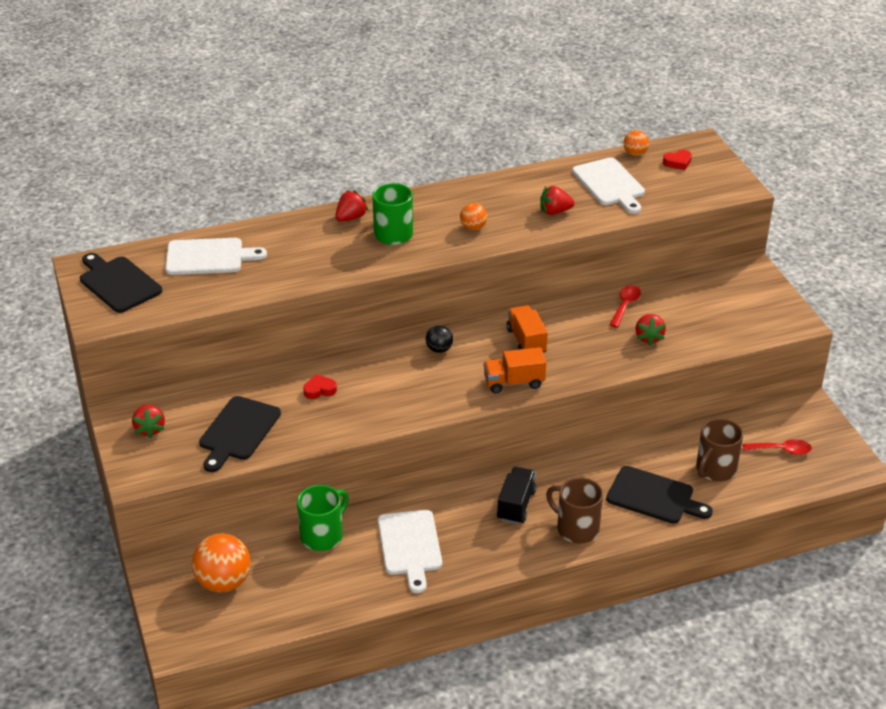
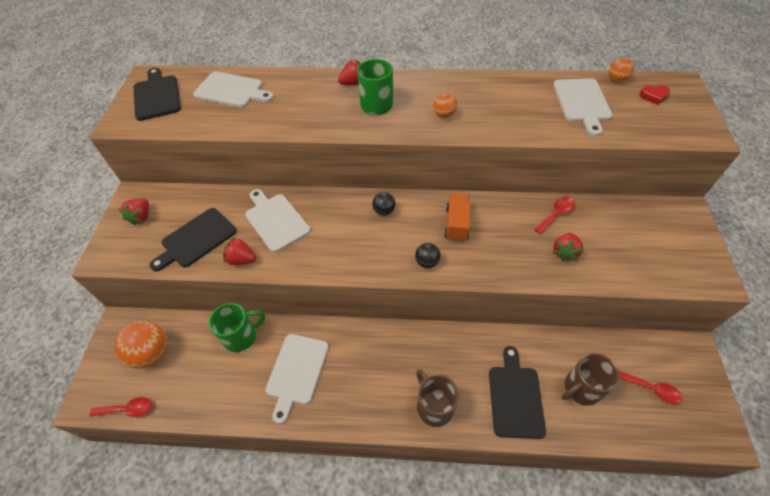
camera: 25 degrees right, 15 degrees up
red heart [303,374,337,399] -> white cutting board [245,189,310,252]
orange truck [484,347,546,394] -> black ball [415,243,441,268]
black truck [497,467,537,524] -> none
red strawberry [540,186,574,215] -> red strawberry moved to [223,237,256,265]
black cutting board [606,466,713,524] -> black cutting board turned 135 degrees counterclockwise [489,346,546,439]
none -> red spoon [89,397,152,417]

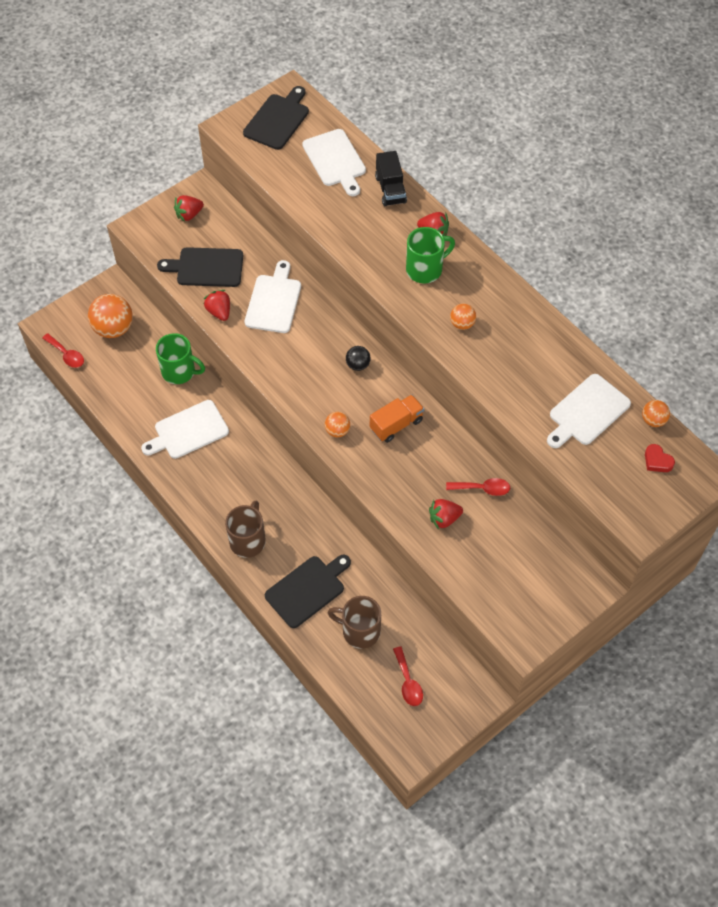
camera: 45 degrees right, 5 degrees up
black ball [415,243,441,268] -> orange ball [325,412,350,437]
none -> black truck [375,151,407,206]

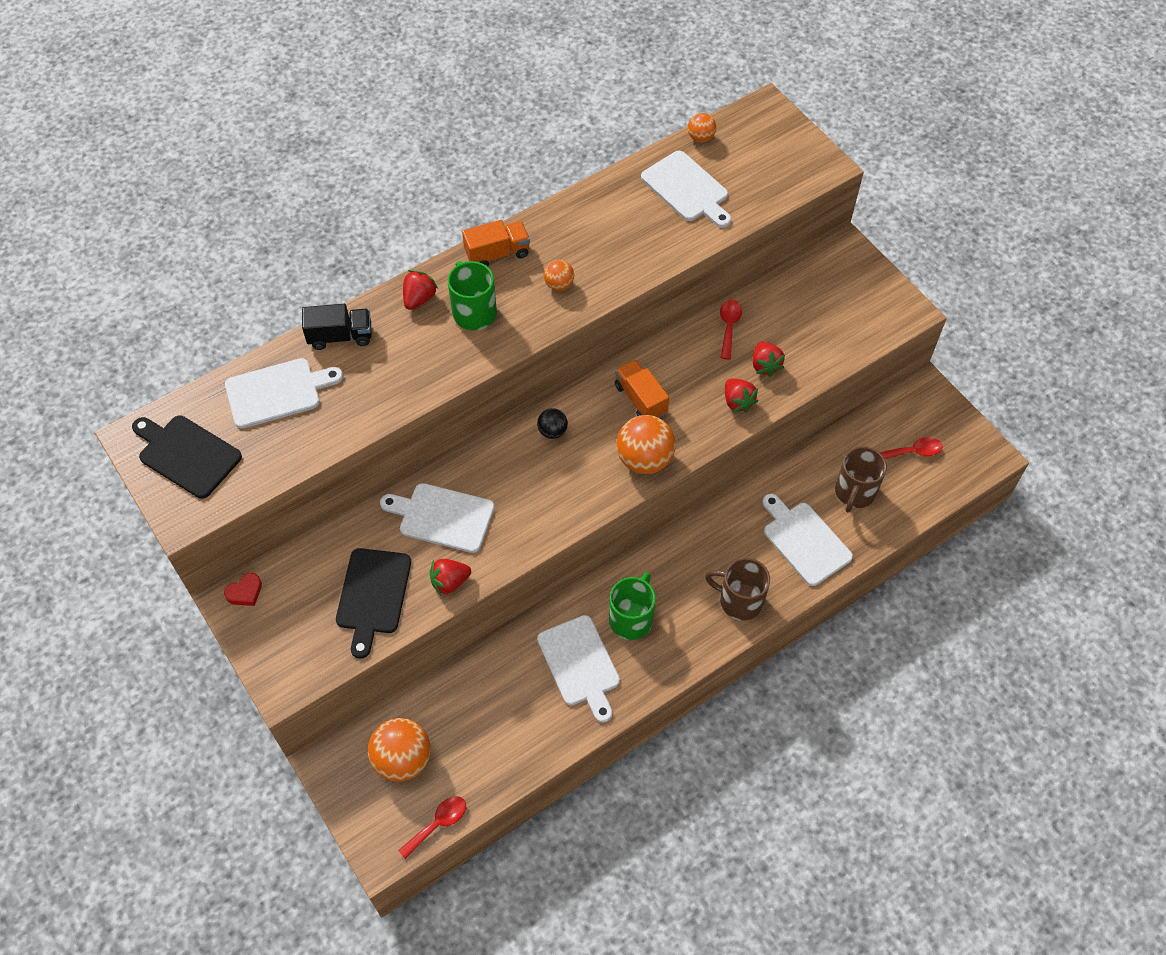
camera: 85 degrees left, 0 degrees up
green mug [156,333,205,384] -> green mug moved to [609,572,656,640]
red strawberry [174,195,204,222] -> red strawberry moved to [725,379,758,413]
black cutting board [265,555,351,628] -> white cutting board [762,494,853,586]
orange ball [325,412,350,437] -> orange ball [617,415,676,474], size x1.90
red heart [645,444,675,472] -> red heart moved to [224,573,262,606]
none -> orange truck [462,220,530,267]

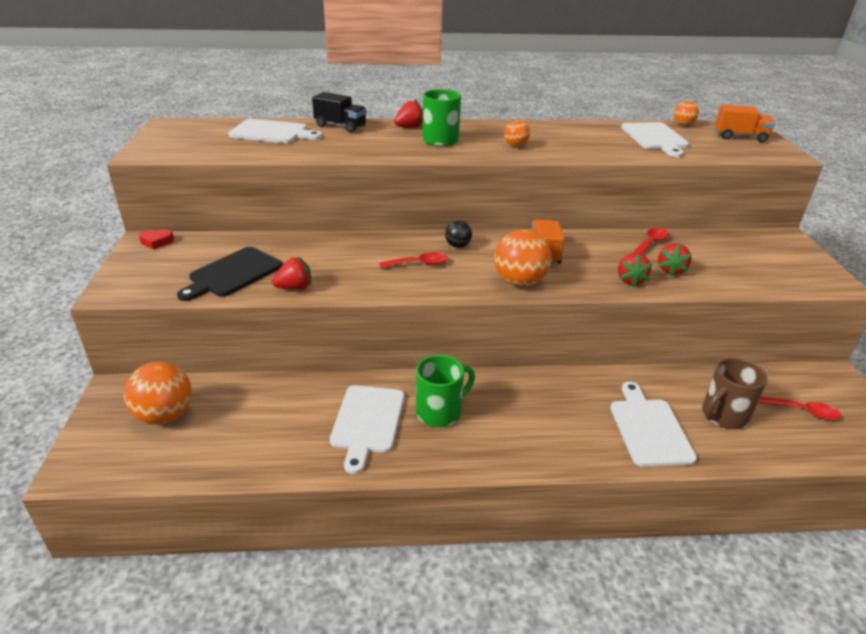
camera: 30 degrees right, 25 degrees down
black cutting board [132,415,242,499] -> none
white cutting board [380,483,495,553] -> none
red spoon [398,796,466,859] -> red spoon moved to [379,252,448,268]
red strawberry [430,559,471,596] -> red strawberry turned 150 degrees clockwise [272,257,311,290]
orange truck [462,220,530,267] -> orange truck moved to [715,104,775,142]
brown mug [705,558,770,621] -> none

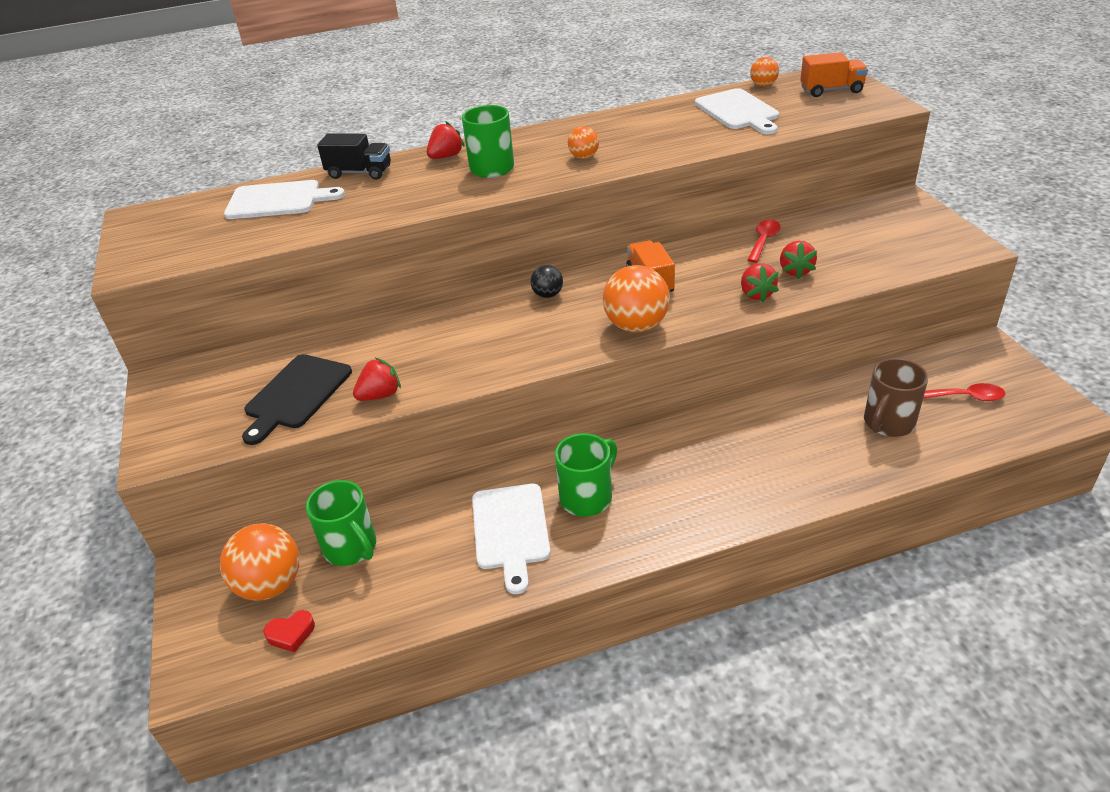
camera: 10 degrees left, 5 degrees up
red heart [139,230,174,249] -> red heart moved to [263,610,315,653]
red spoon [379,252,448,268] -> none
white cutting board [610,382,697,467] -> none
none -> green mug [306,480,376,566]

